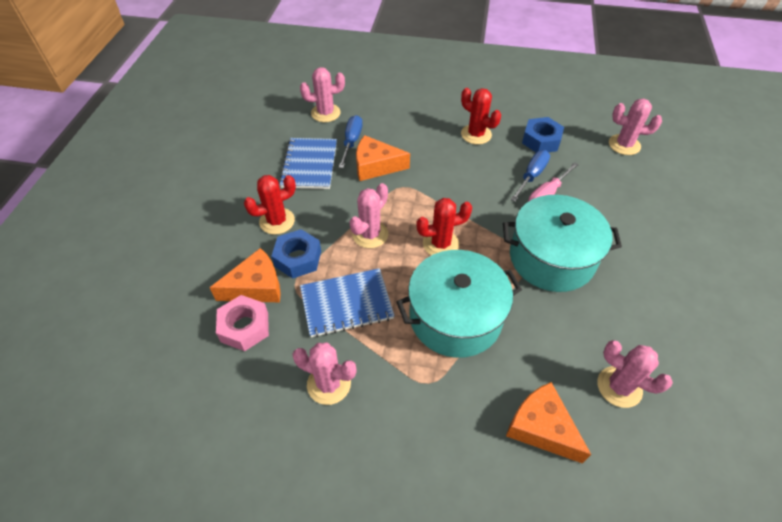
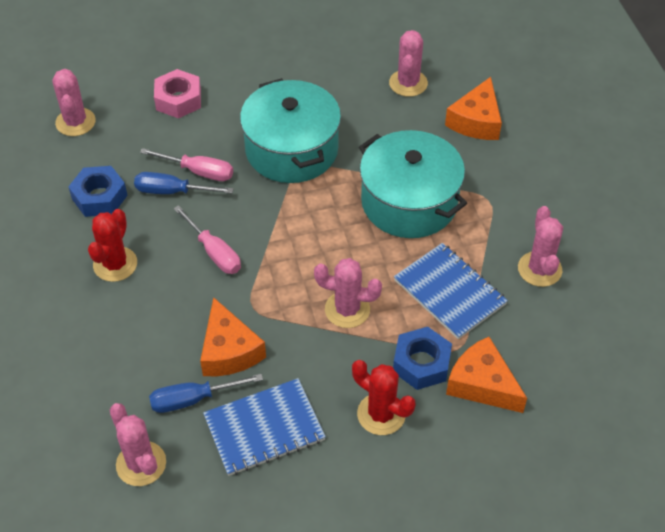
camera: 115 degrees left, 0 degrees up
pink nut [216,295,269,351] -> pink nut moved to [154,69,201,119]
red cactus [416,198,472,255] -> none
none -> pink screwdriver [173,205,241,274]

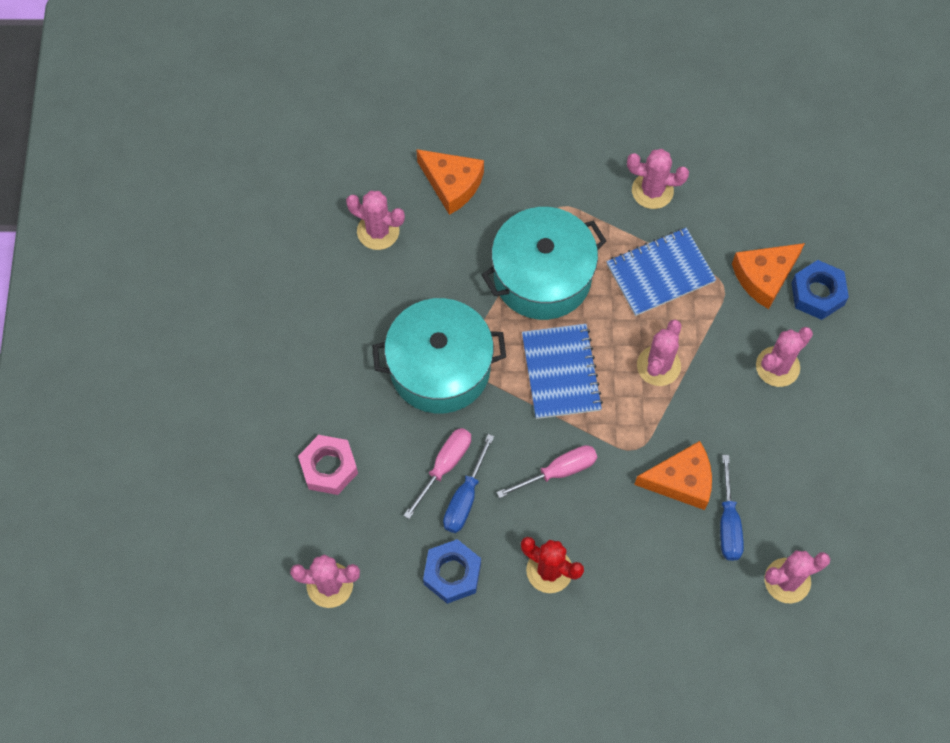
camera: 75 degrees left, 15 degrees up
blue notebook [203,378,326,476] -> blue notebook moved to [522,324,603,419]
red cactus [352,360,415,435] -> pink cactus [756,327,813,387]
blue nut [393,327,452,390] -> blue nut moved to [791,260,849,320]

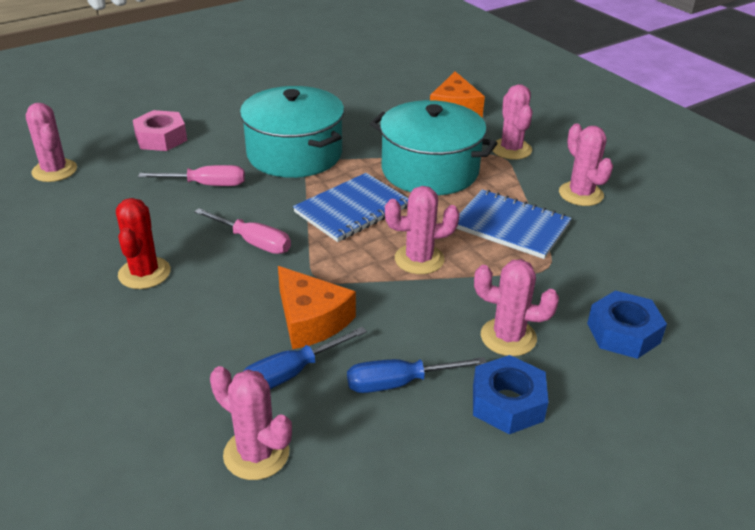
camera: 55 degrees right, 30 degrees down
pink cactus [346,191,405,250] -> pink cactus moved to [492,84,532,160]
blue nut [423,539,481,604] -> blue nut moved to [473,355,549,434]
blue screwdriver [443,434,494,533] -> blue screwdriver moved to [347,357,487,393]
orange cheese [732,243,805,309] -> none

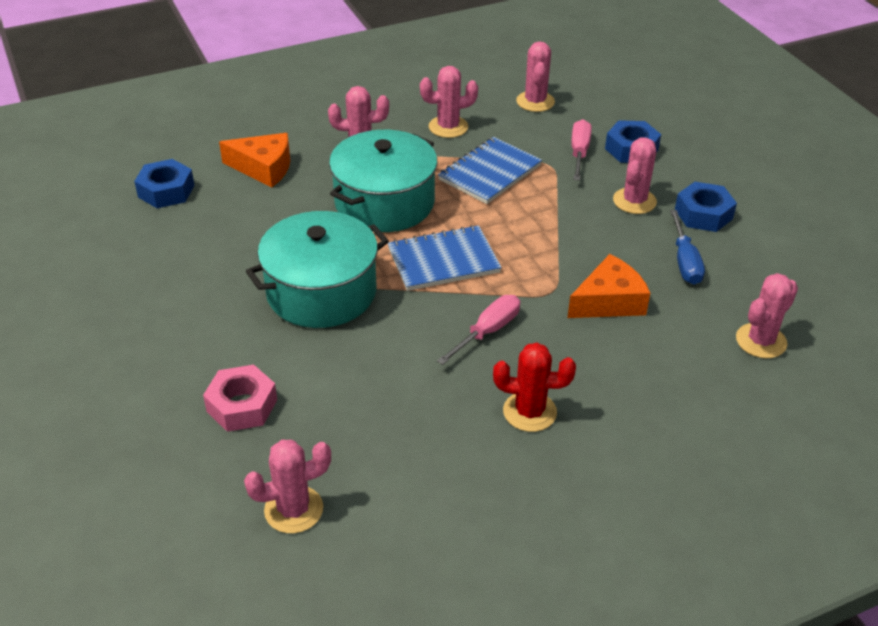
camera: 80 degrees left, 5 degrees up
pink screwdriver [138,165,245,186] -> pink screwdriver moved to [572,119,592,181]
blue screwdriver [244,327,367,389] -> none
blue notebook [293,173,409,242] -> blue notebook turned 75 degrees counterclockwise [388,225,502,291]
pink cactus [385,186,460,274] -> pink cactus moved to [516,41,555,112]
none -> blue nut [134,159,195,208]

